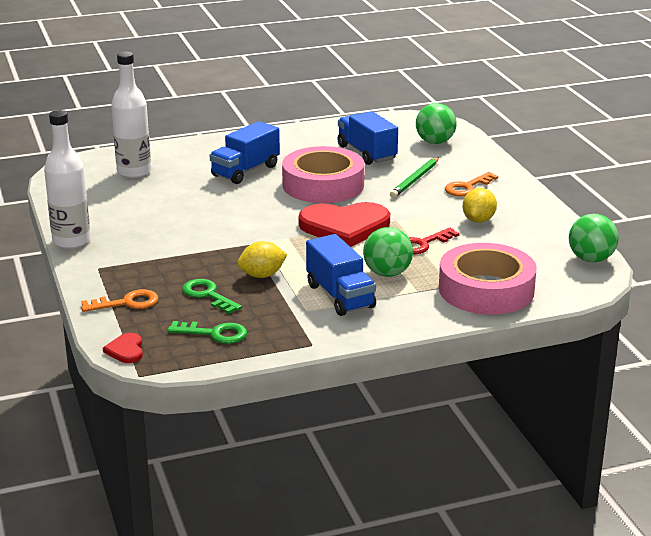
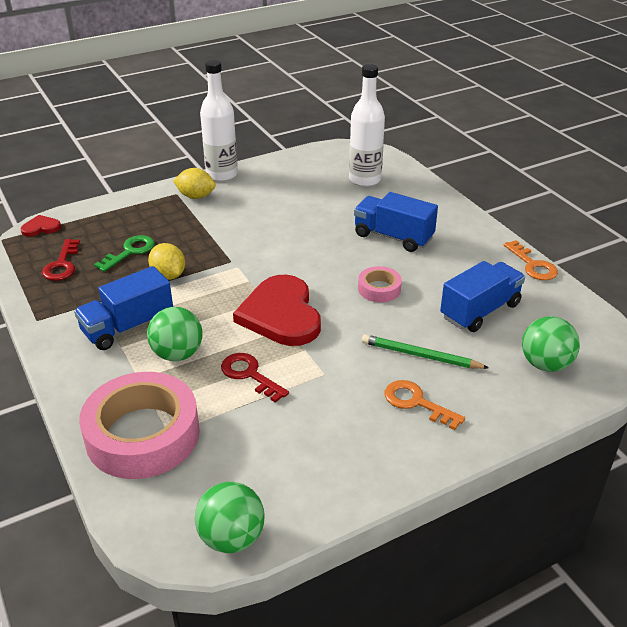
camera: 80 degrees right, 10 degrees up
orange key [81,289,158,312] -> orange key moved to [504,240,558,280]
green key [167,321,247,344] -> red key [42,239,80,281]
pink tape [282,146,365,203] -> pink tape [358,266,402,302], size x0.47
yellow lemon [463,188,497,223] -> yellow lemon moved to [173,168,216,199]

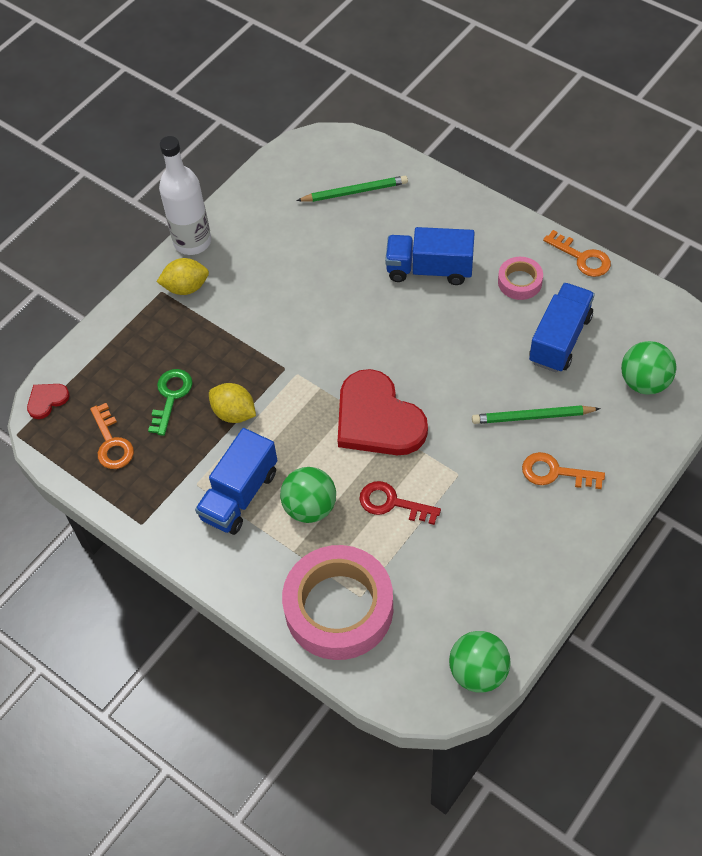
camera: 20 degrees left, 20 degrees up
red key [42,239,80,281] -> orange key [90,403,134,469]
white bottle [349,64,385,187] -> green pencil [296,176,408,202]
pink tape [358,266,402,302] -> pink tape moved to [498,257,543,300]

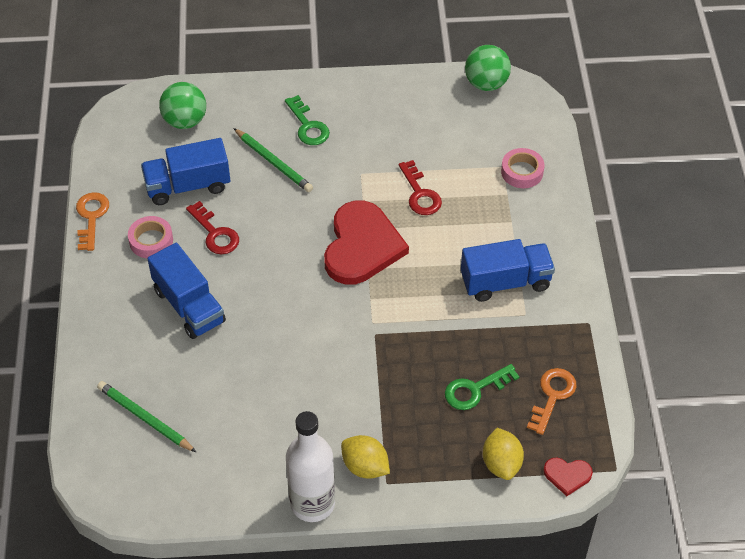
camera: 135 degrees left, 5 degrees down
yellow lemon [209,383,256,423] -> yellow lemon moved to [483,428,524,480]
green ball [280,467,336,523] -> none
pink tape [282,545,393,660] -> pink tape [501,148,544,188], size x0.47
orange key [522,452,605,489] -> green key [285,95,330,145]
none -> red key [186,201,239,254]

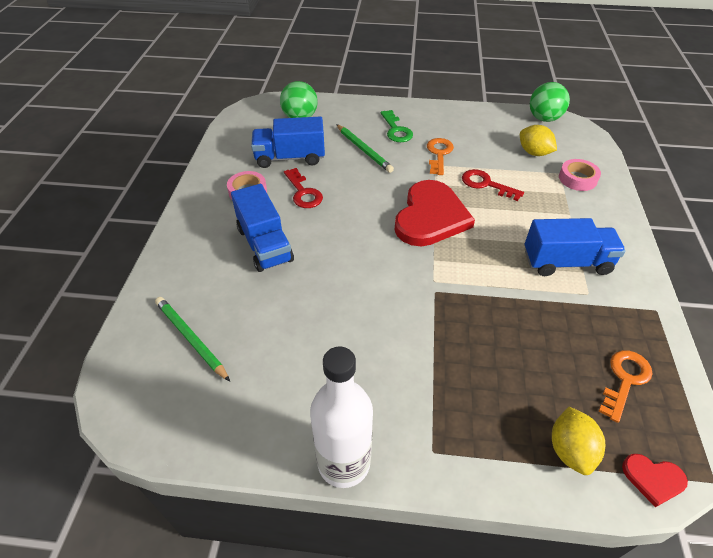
camera: 10 degrees right, 5 degrees down
orange key [76,192,109,251] -> orange key moved to [427,138,454,175]
yellow lemon [341,435,390,479] -> yellow lemon moved to [520,125,557,156]
red key [399,160,442,215] -> red key turned 135 degrees clockwise [462,169,524,201]
green key [445,364,519,410] -> none

